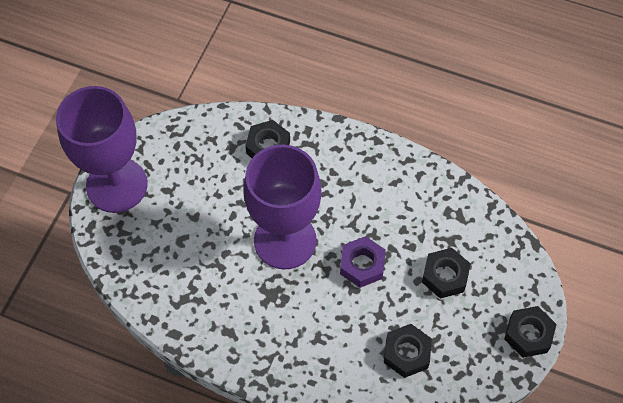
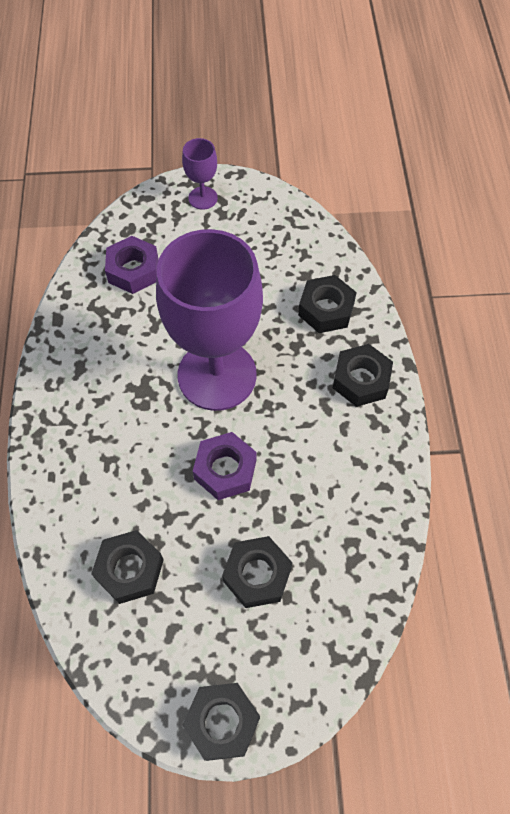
camera: 65 degrees right, 0 degrees up
purple goblet [56,86,148,213] -> purple goblet [182,138,218,210], size x0.42
none -> purple nut [105,236,158,294]
none -> black nut [333,344,393,407]

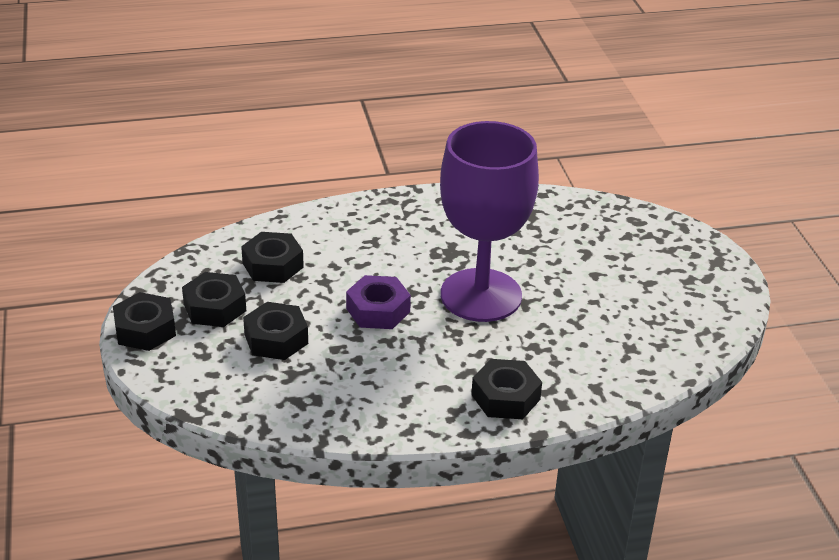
camera: 80 degrees right, 25 degrees down
purple nut [105,236,158,294] -> none
purple goblet [182,138,218,210] -> none
black nut [298,275,357,333] -> black nut moved to [182,272,246,327]

